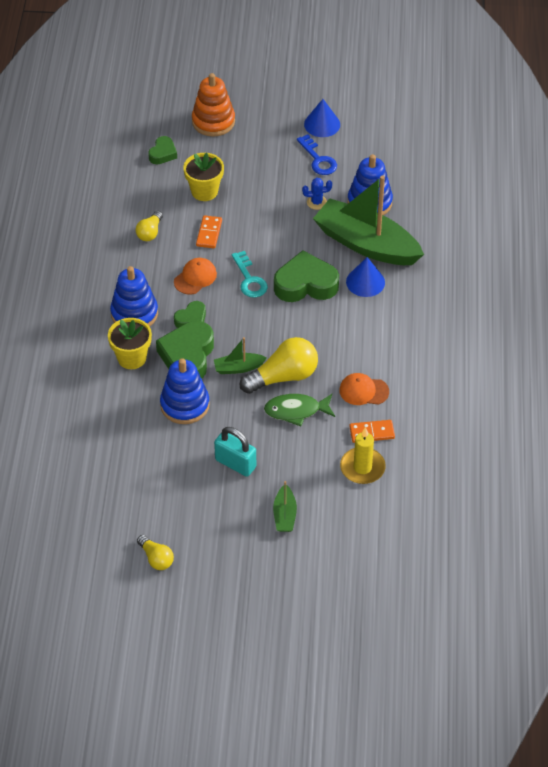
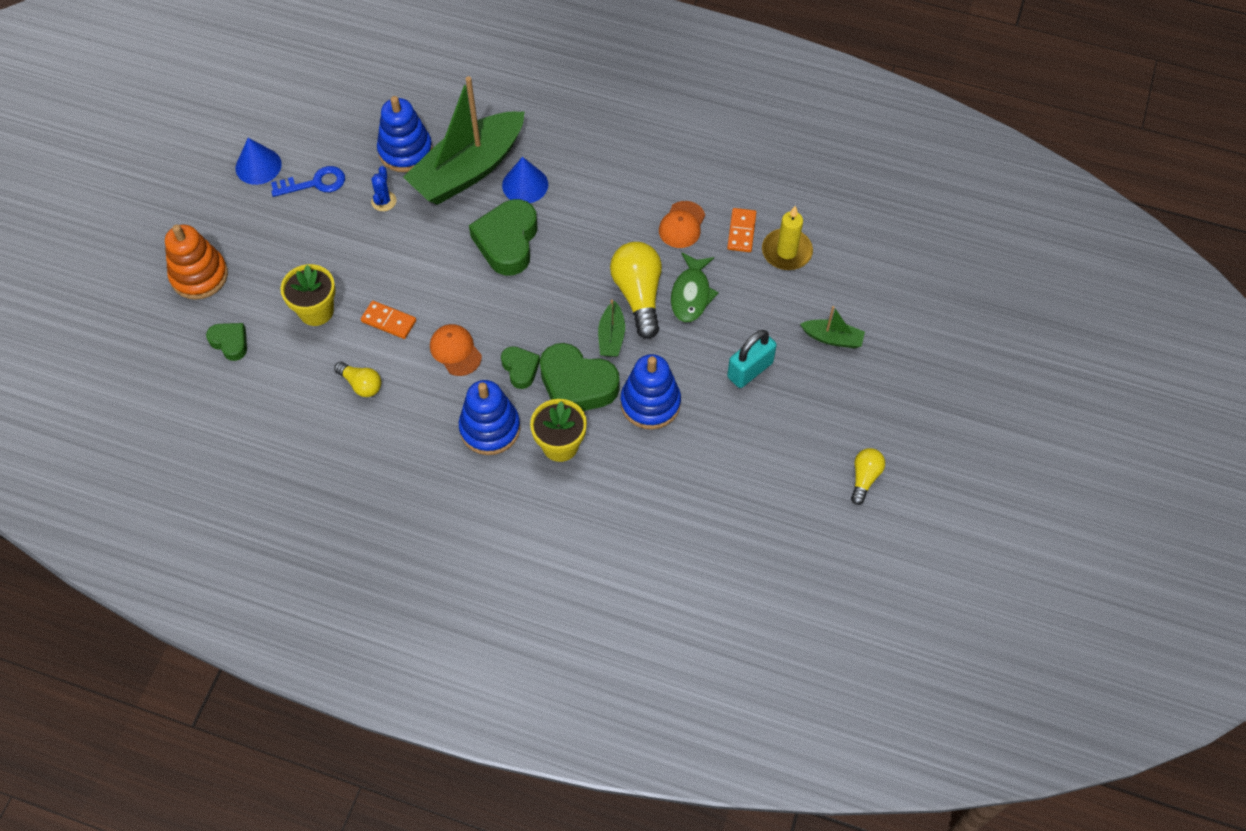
camera: 75 degrees left, 10 degrees up
yellow light bulb [137,535,174,570] -> yellow light bulb turned 45 degrees counterclockwise [851,448,885,505]
turquoise key [232,251,268,298] -> none

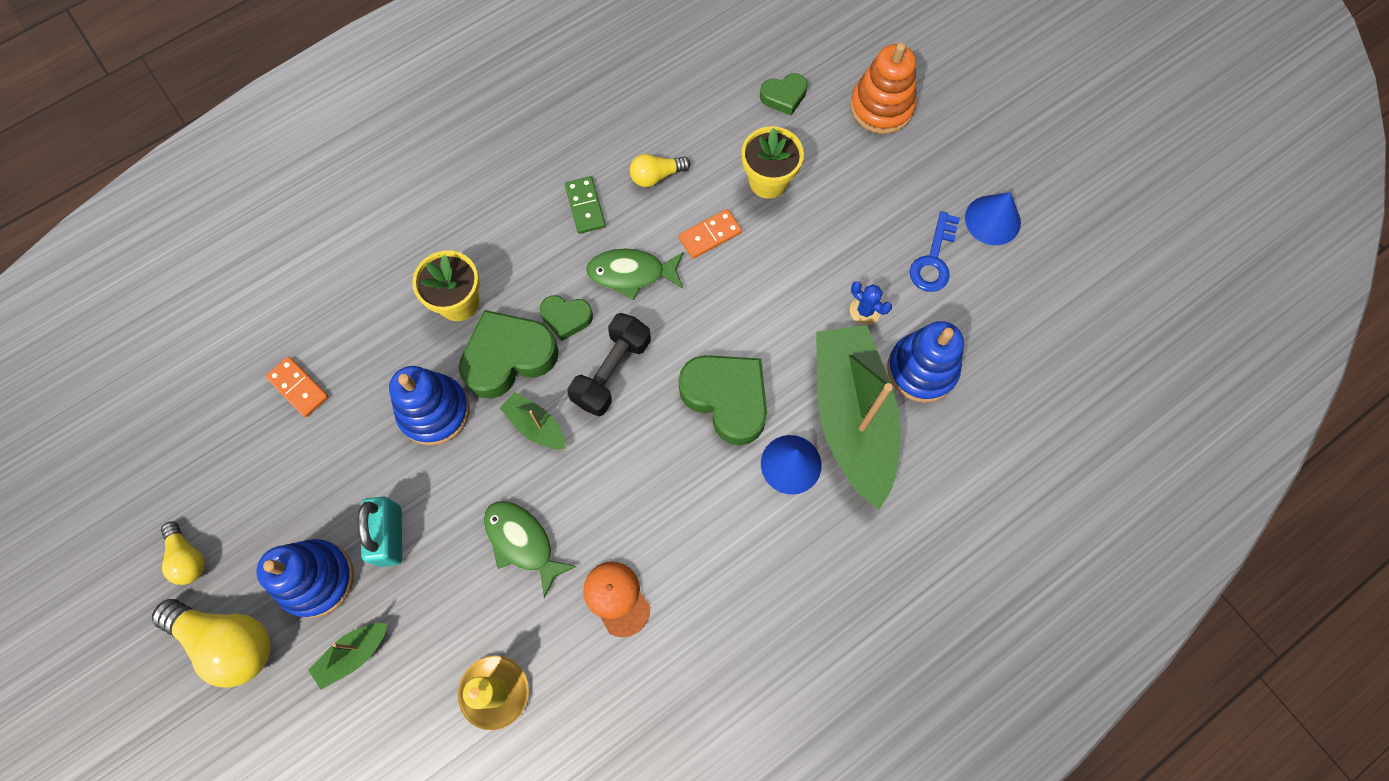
camera: 125 degrees right, 10 degrees up
orange cap [430,324,482,376] -> green fish [586,249,684,300]
blue stacking toy [459,380,520,455] -> blue stacking toy moved to [257,539,354,618]
yellow light bulb [610,242,662,339] -> yellow light bulb moved to [152,599,271,688]
orange domino [727,208,756,252] -> orange domino moved to [265,356,329,417]
none -> green domino [565,176,606,234]
none -> black dumbbell [567,313,651,416]

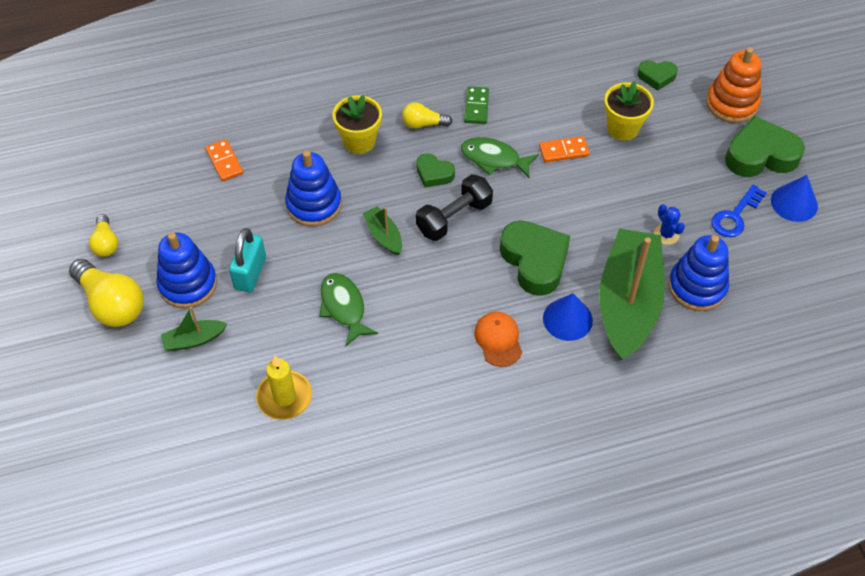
camera: 20 degrees right, 15 degrees down
green heart [459,310,559,399] -> green heart moved to [725,116,805,177]
orange cap [583,562,650,637] -> orange cap moved to [474,312,522,367]
yellow light bulb [630,154,690,187] -> yellow light bulb moved to [402,102,453,129]

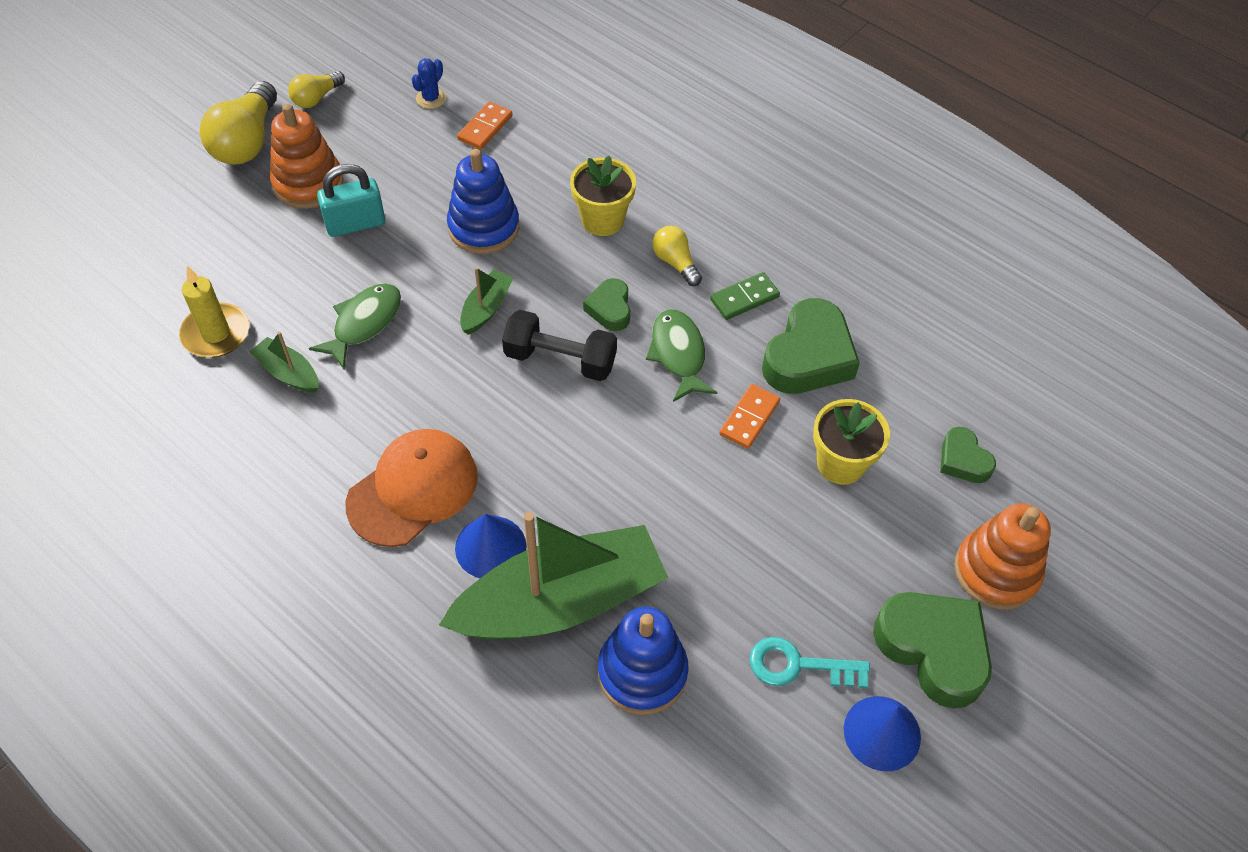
camera: 55 degrees right, 0 degrees up
blue stacking toy [156,232,217,309] -> orange stacking toy [270,104,343,209]
green boat [161,307,227,351] -> green boat moved to [250,332,319,393]
orange cap [474,312,522,367] -> orange cap [346,429,478,547], size x1.66
green heart [500,220,570,296] -> green heart moved to [762,298,860,394]
orange domino [539,136,590,163] -> orange domino turned 75 degrees clockwise [719,384,780,449]
blue cactus [654,204,685,245] -> blue cactus moved to [412,58,446,109]
blue key [711,184,767,237] -> turquoise key [750,637,870,688]

